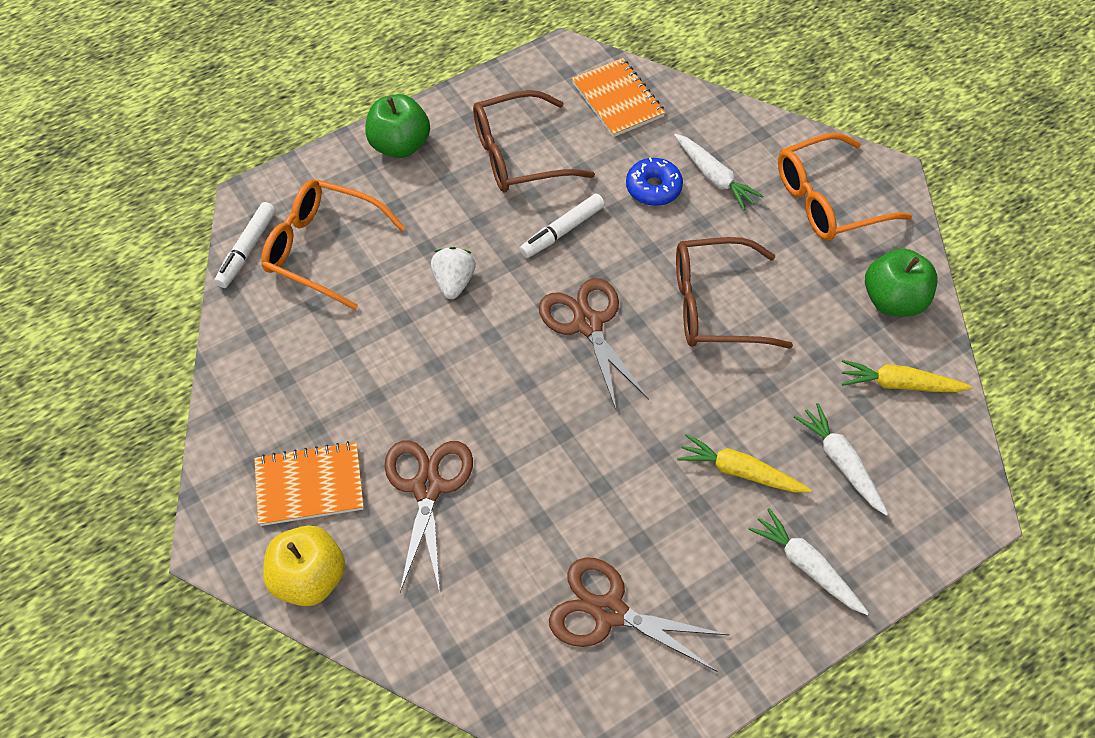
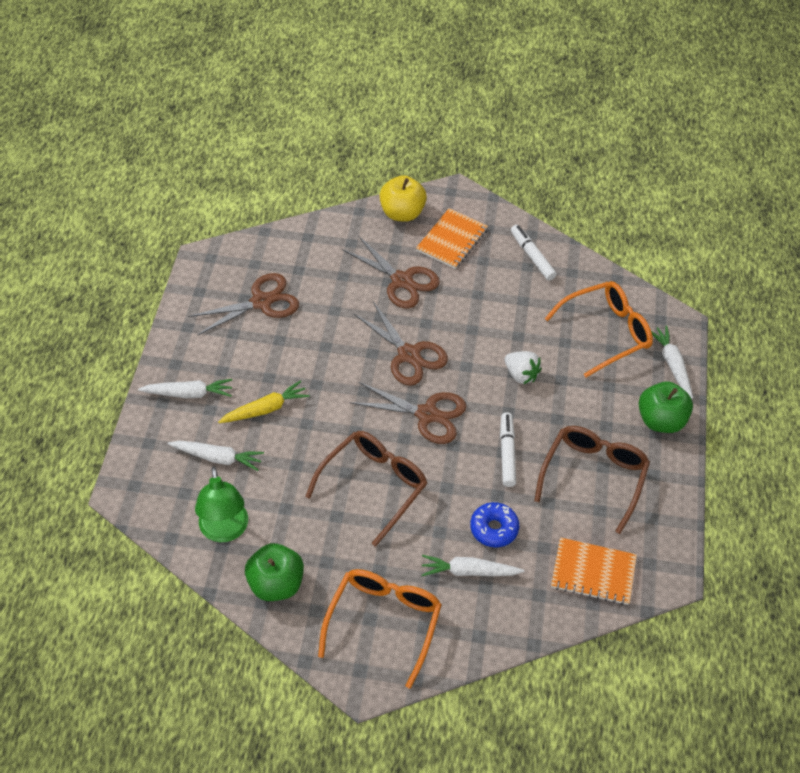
camera: 130 degrees right, 5 degrees down
white marker [214,202,276,288] -> white marker moved to [511,225,557,281]
yellow carrot [842,360,973,392] -> green lamp [195,467,248,542]
none -> brown scissors [353,301,448,386]
none -> white carrot [651,326,693,399]

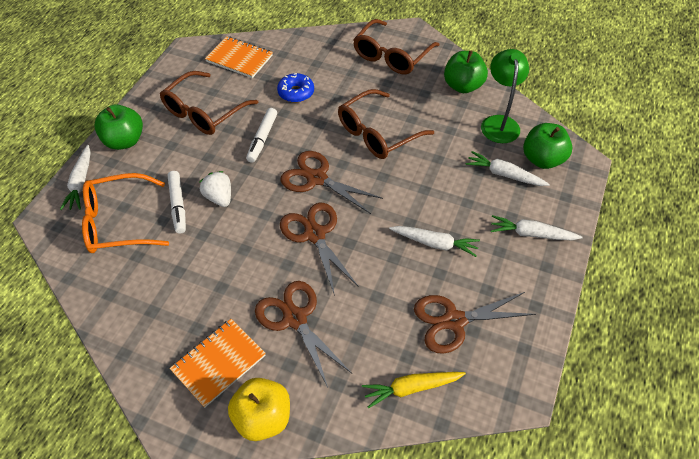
camera: 165 degrees left, 0 degrees up
yellow carrot [218,380,310,423] -> yellow carrot moved to [362,372,466,409]
orange glasses [318,569,442,689] -> brown glasses [353,19,439,74]
white carrot [421,555,524,576] -> white carrot moved to [389,226,480,257]
white marker [511,225,557,281] -> white marker moved to [168,171,186,234]
none -> green apple [523,123,572,169]

